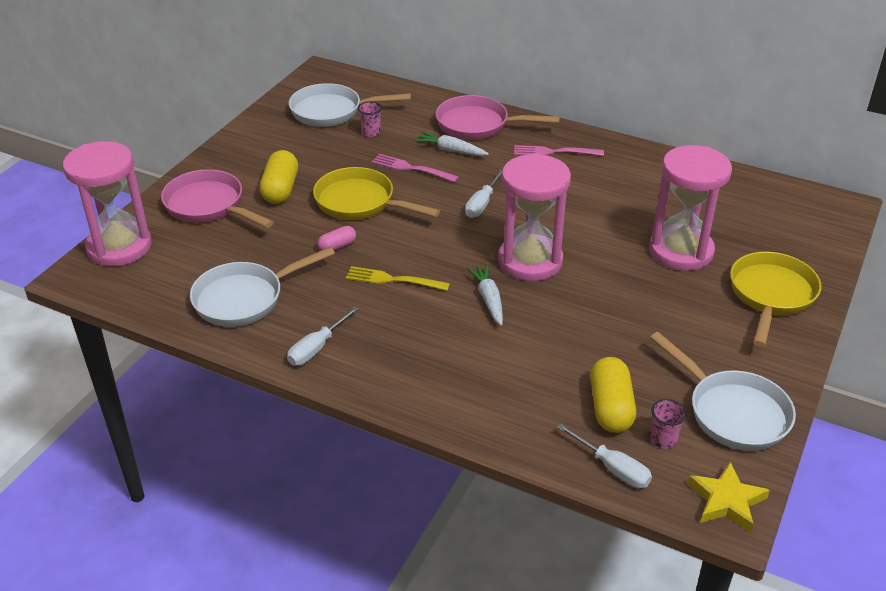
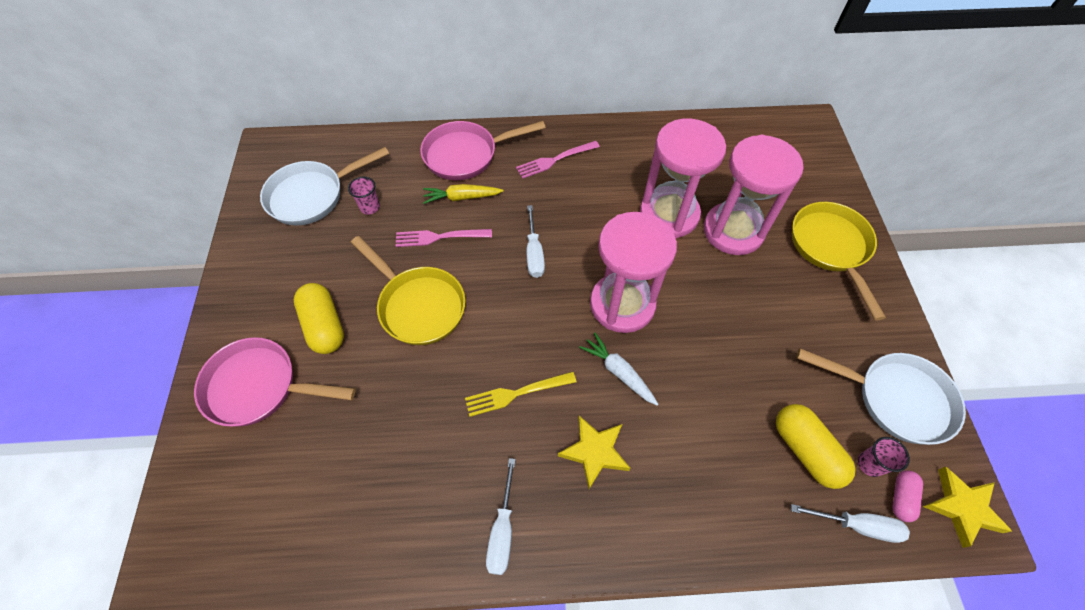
camera: 30 degrees left, 20 degrees up
pink hourglass [63,141,152,266] -> pink hourglass moved to [640,119,726,238]
white pan [190,247,335,327] -> none
yellow pan [313,167,440,220] -> yellow pan turned 135 degrees counterclockwise [351,236,466,345]
pink capsule [317,226,356,251] -> pink capsule moved to [893,471,923,522]
white carrot [414,131,489,156] -> yellow carrot [423,184,503,204]
none -> yellow star [558,416,630,489]

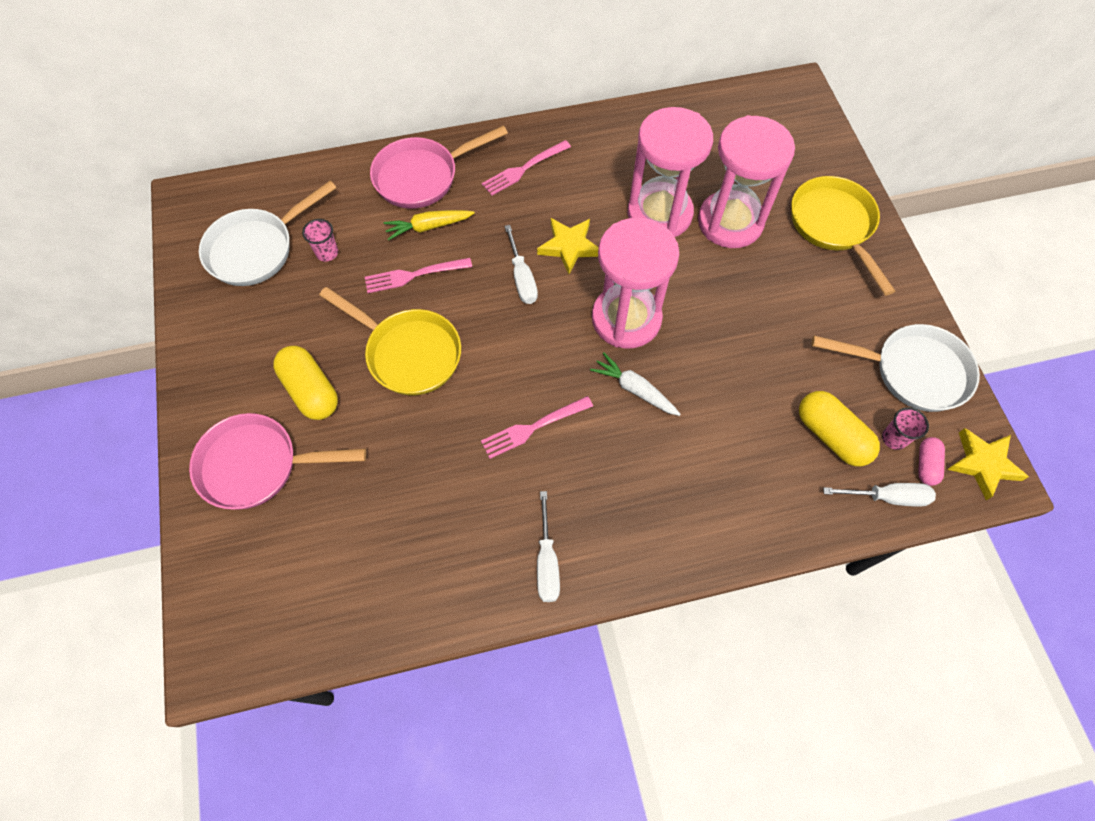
camera: 10 degrees left, 5 degrees up
yellow fork [465,372,576,417] -> pink fork [481,396,593,459]
yellow star [558,416,630,489] -> yellow star moved to [537,218,599,274]

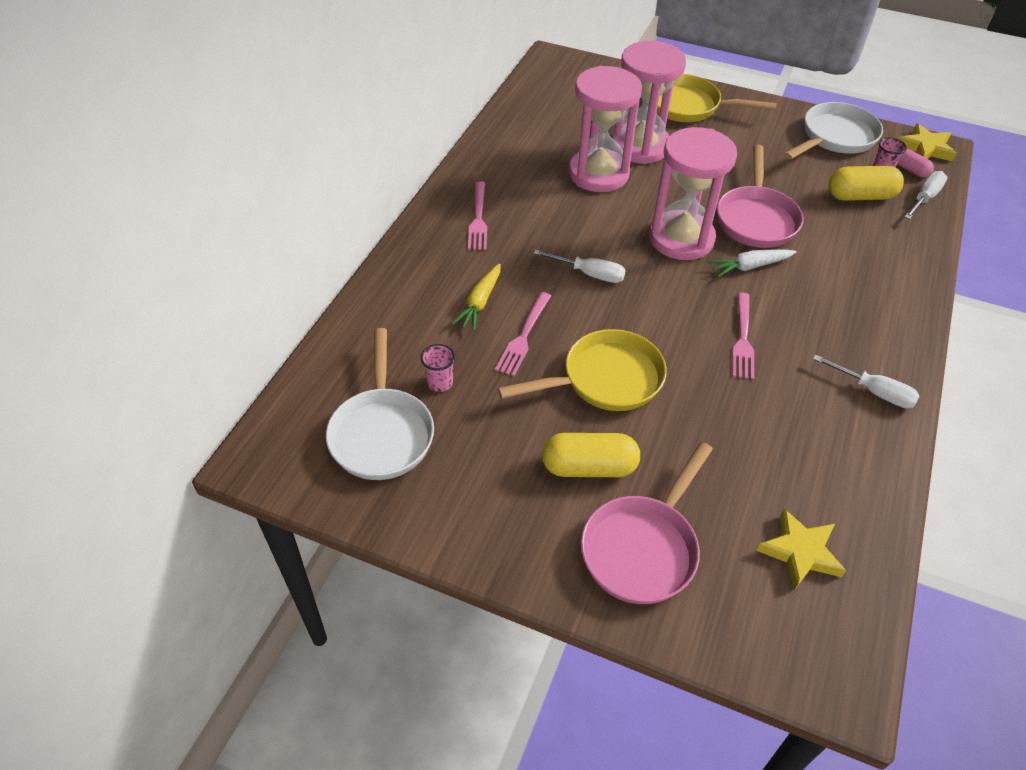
camera: 55 degrees left, 15 degrees down
pink pan [370,126,508,209] -> pink pan moved to [717,145,804,248]
yellow star [537,218,599,274] -> yellow star moved to [756,508,846,590]

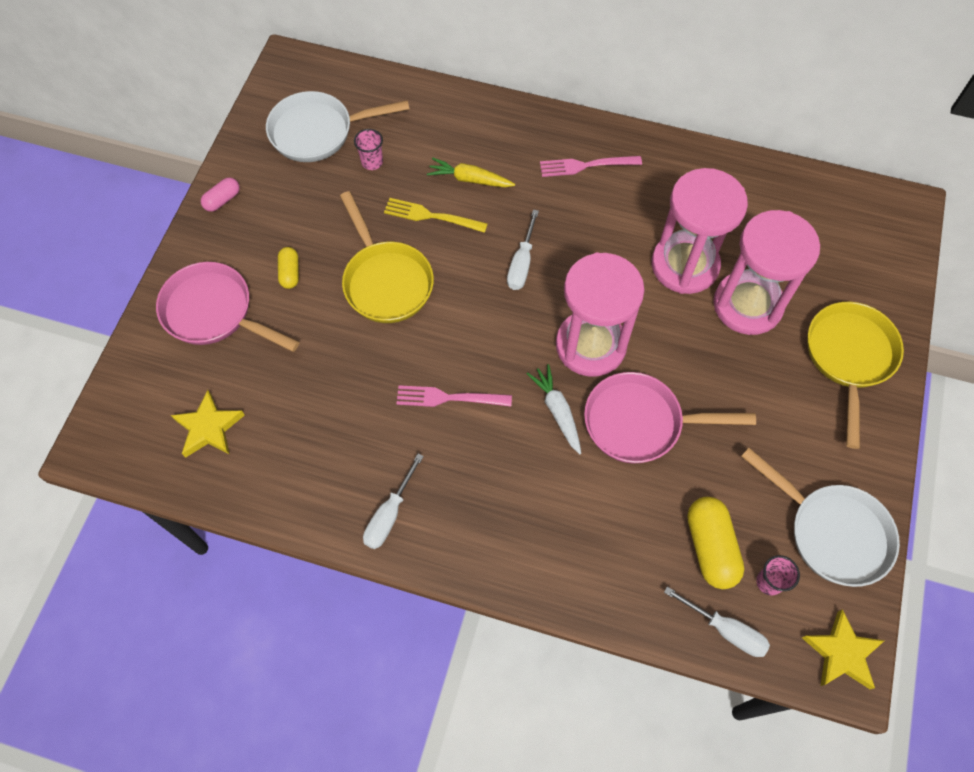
camera: 85 degrees right, 15 degrees up
pink fork [495,292,551,376] -> yellow fork [384,198,488,233]
yellow capsule [542,433,640,477] -> yellow capsule [278,247,299,289], size x0.56
pink capsule [898,149,934,177] -> pink capsule moved to [201,177,240,212]

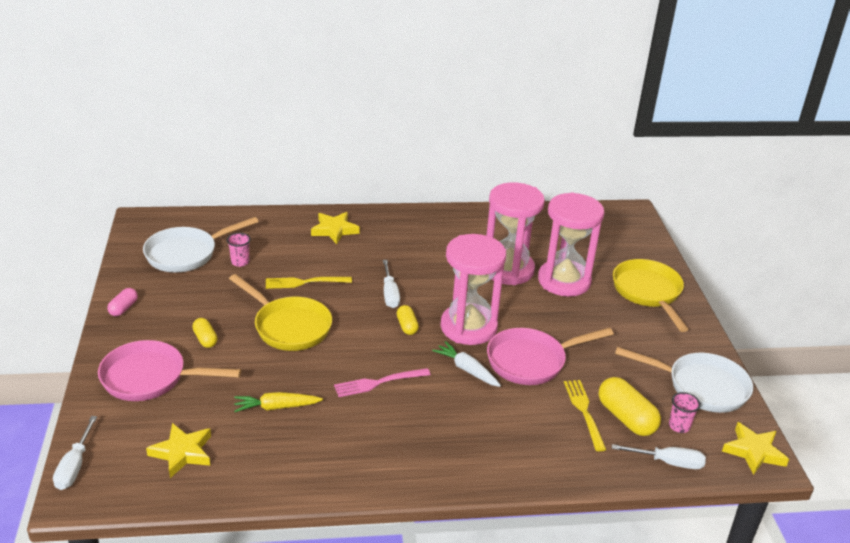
camera: 25 degrees left, 30 degrees down
white screwdriver [363,453,424,549] -> white screwdriver moved to [53,416,97,490]
yellow carrot [427,158,515,187] -> yellow carrot moved to [234,392,323,412]
pink fork [540,156,642,177] -> none
none -> yellow star [311,212,360,244]
none -> yellow capsule [397,305,419,335]
none -> yellow fork [564,380,606,451]

